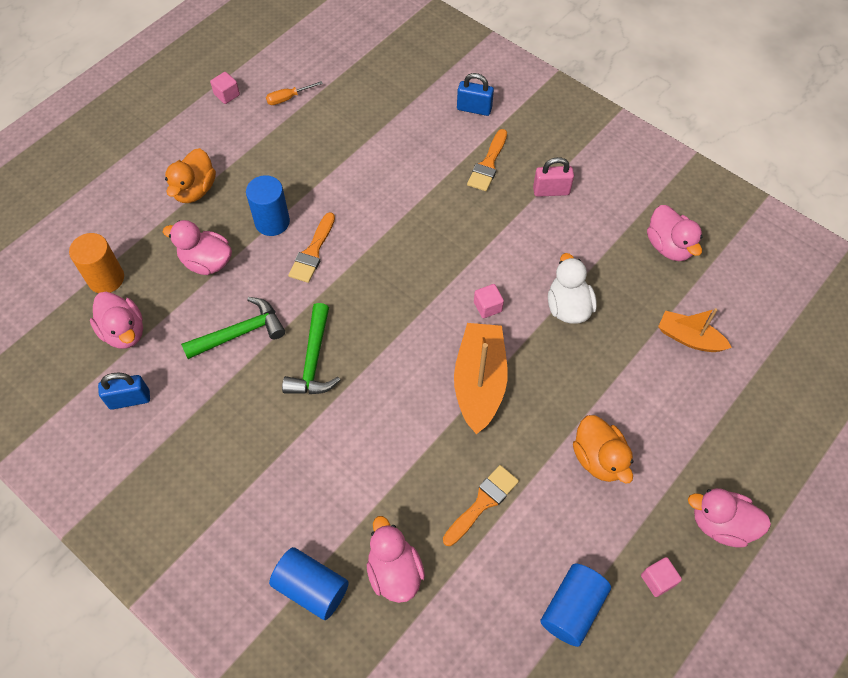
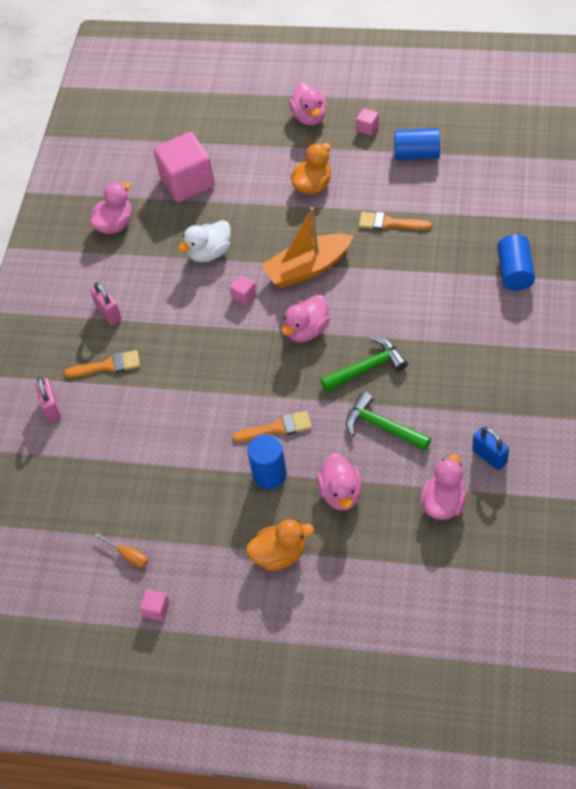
camera: 115 degrees left, 5 degrees down
orange cylinder [69,233,124,293] -> none
pink duck [367,516,425,603] -> pink duck moved to [282,295,330,342]
blue padlock [457,73,494,116] -> pink padlock [35,377,61,422]
orange boat [658,308,732,352] -> pink cube [154,132,215,202]

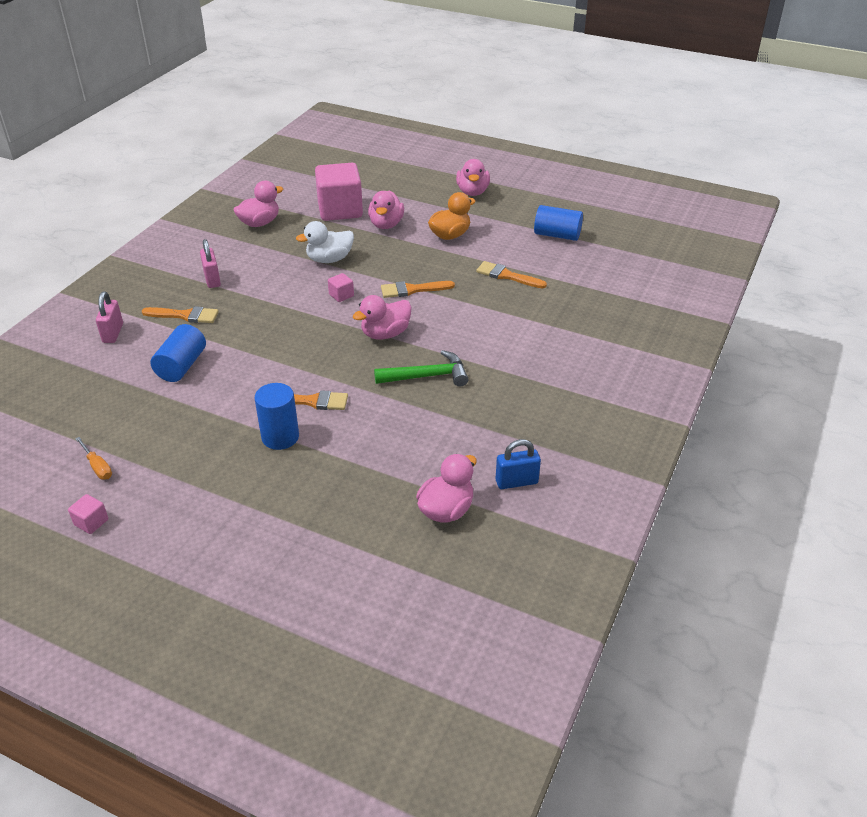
camera: 10 degrees right, 15 degrees down
orange duck [246,519,314,571] -> none
orange boat [262,207,353,288] -> orange brush [381,281,455,298]
pink duck [317,453,362,510] -> pink duck moved to [368,191,404,229]
green hammer [346,392,431,451] -> none
pink cube [356,108,379,136] -> none
blue padlock [472,427,509,470] -> blue padlock turned 75 degrees counterclockwise [496,439,541,489]
blue cylinder [497,234,535,291] -> blue cylinder moved to [151,324,206,382]

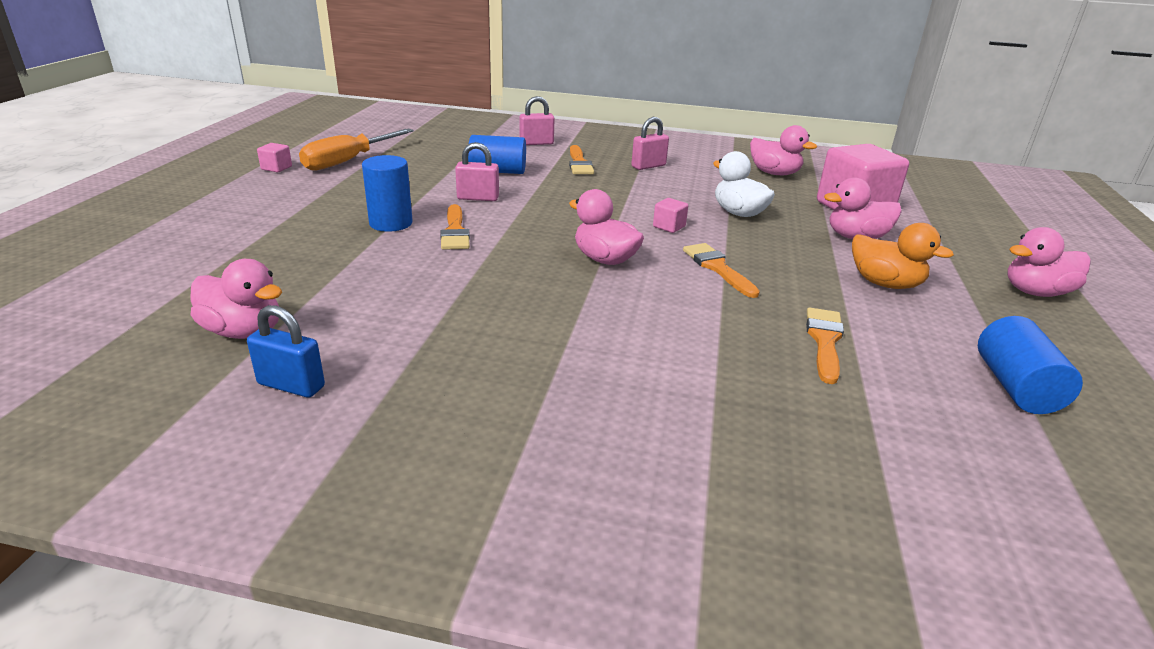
camera: 75 degrees right, 10 degrees down
orange screwdriver [75,437,112,480] -> orange screwdriver [299,128,414,171], size x2.08
green hammer [374,350,469,387] -> none
blue padlock [496,439,541,489] -> blue padlock turned 45 degrees counterclockwise [247,305,325,398]
none -> pink padlock [455,142,499,201]

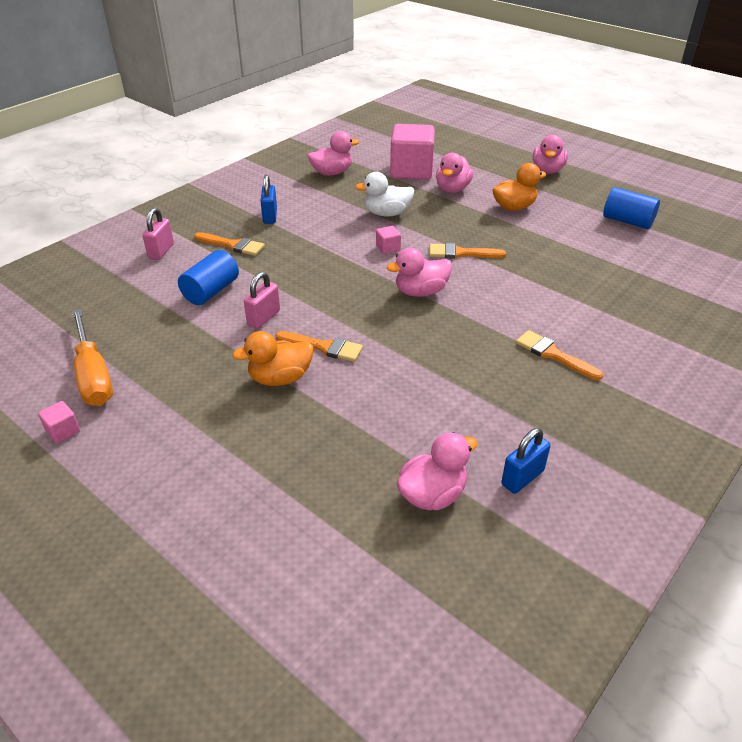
camera: 60 degrees left, 10 degrees up
blue cylinder [362,155,413,232] -> orange duck [232,331,313,386]
pink padlock [631,117,669,170] -> blue padlock [261,175,277,224]
orange brush [806,307,844,384] -> orange brush moved to [516,330,603,380]

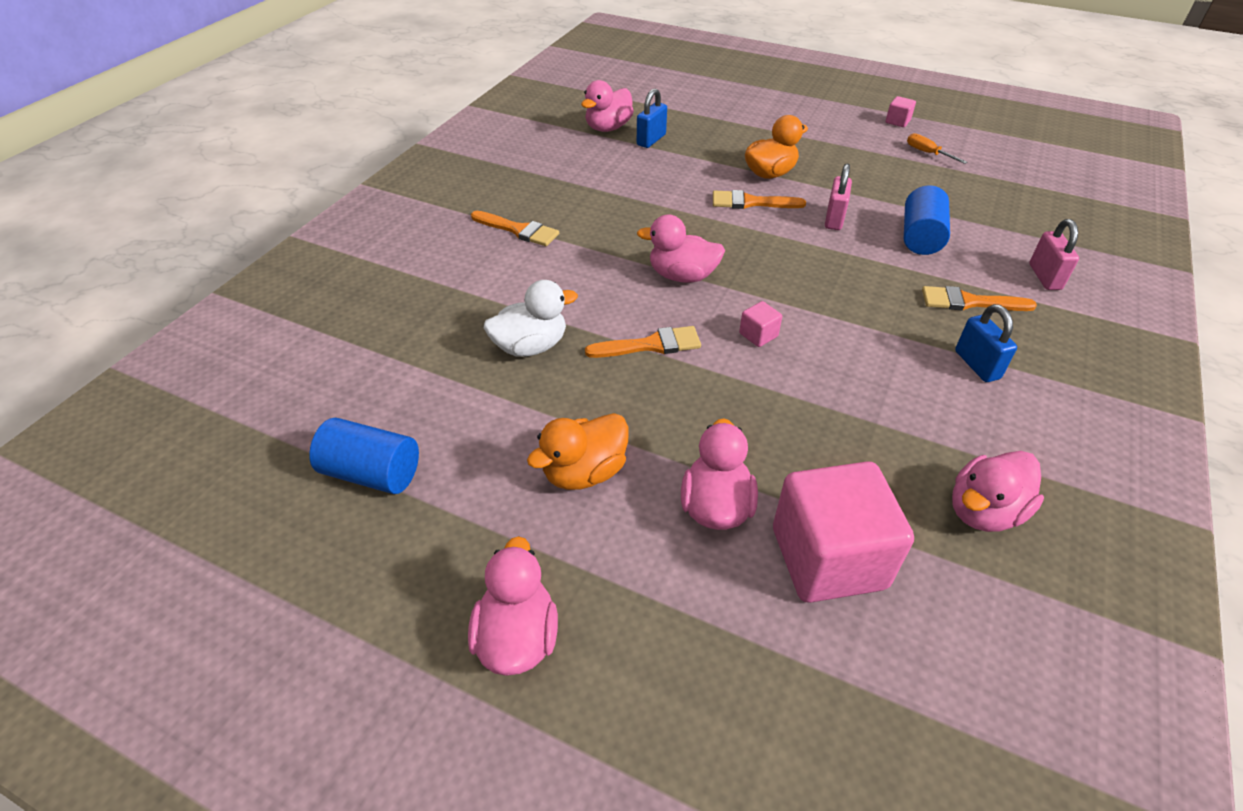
camera: 165 degrees right, 5 degrees up
orange screwdriver [72,309,113,406] -> orange screwdriver [907,133,967,164], size x0.48
white duck [355,172,414,217] -> white duck moved to [484,280,578,357]
pink duck [387,248,452,297] -> pink duck turned 135 degrees counterclockwise [637,215,725,283]
blue padlock [501,428,551,494] -> blue padlock moved to [637,89,667,148]

